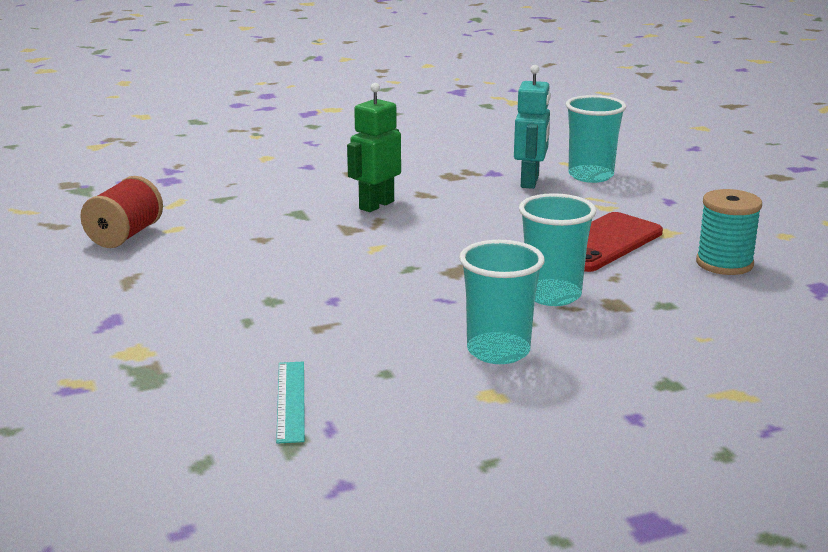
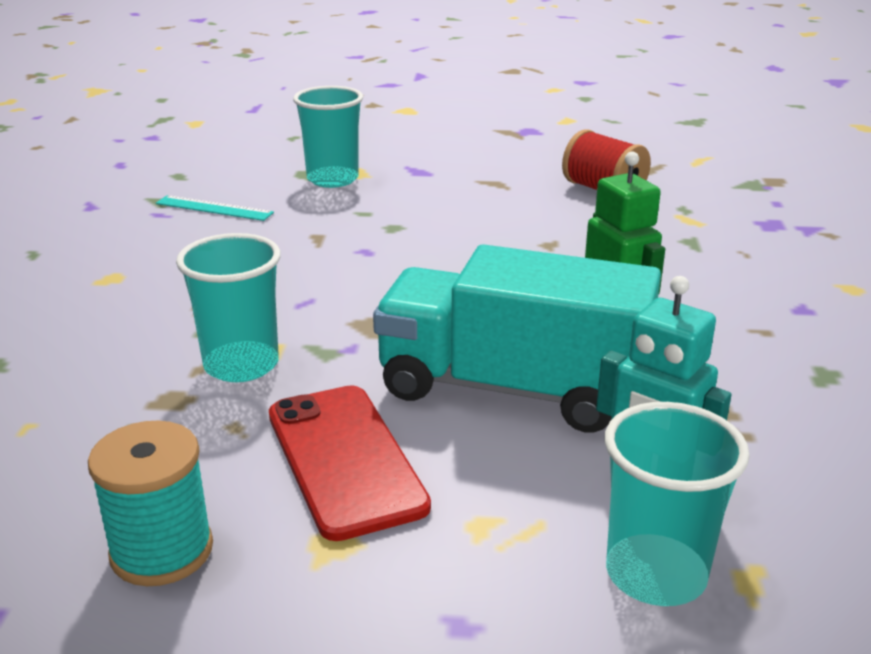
camera: 115 degrees right, 5 degrees up
turquoise cup [459,240,544,364] -> turquoise cup moved to [293,86,363,188]
none -> turquoise truck [373,244,661,433]

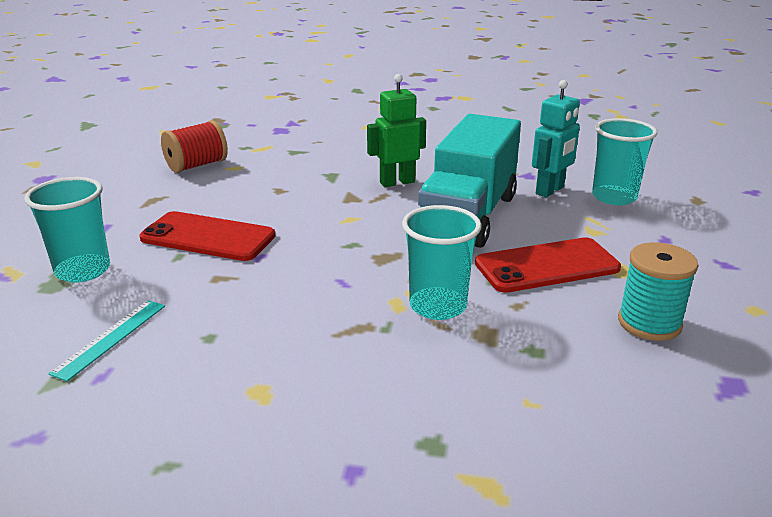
camera: 85 degrees left, 0 degrees up
none -> red phone [139,211,275,261]

